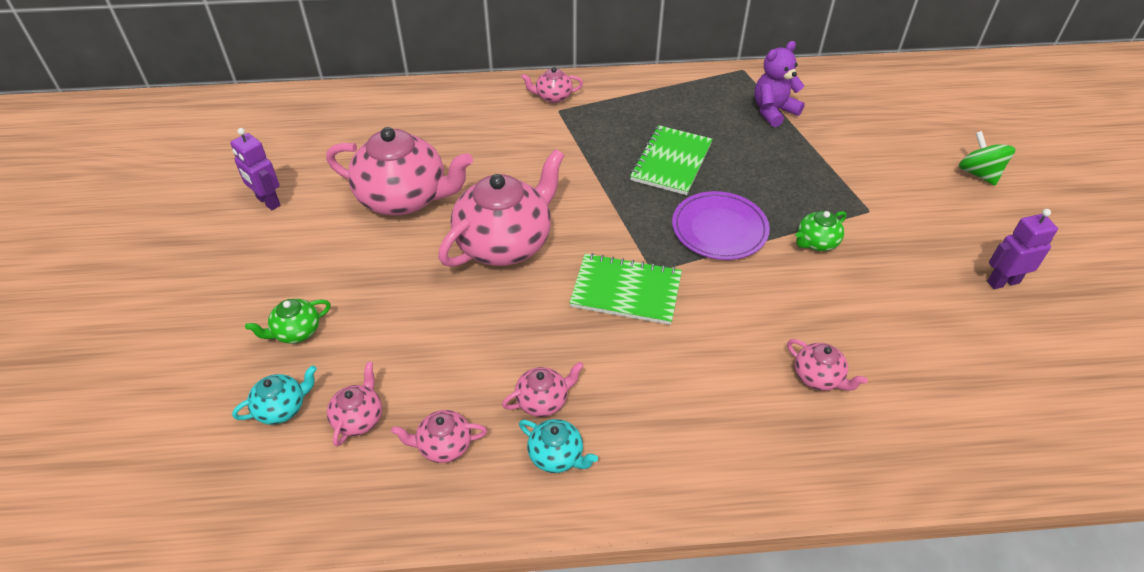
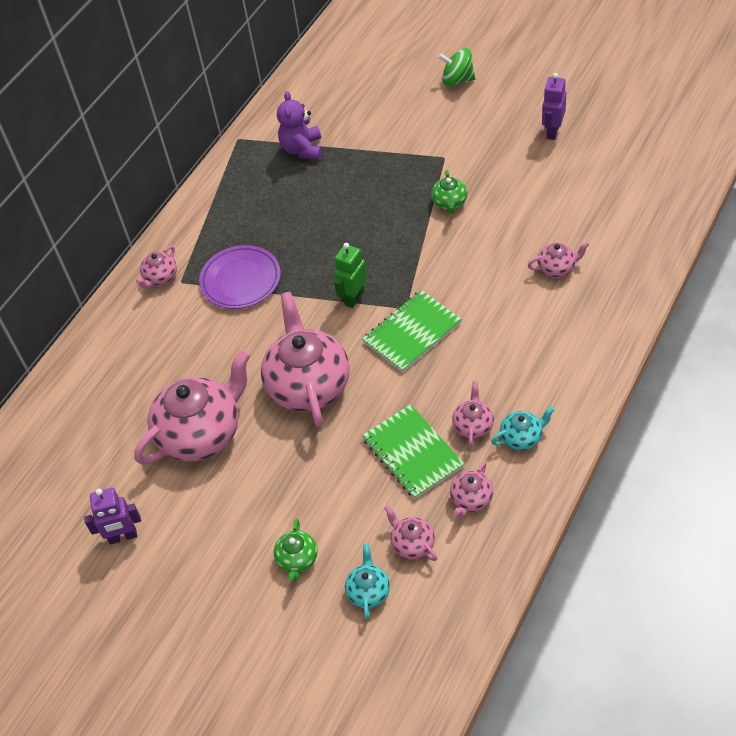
camera: 50 degrees left, 5 degrees up
green notebook [630,125,713,195] -> green notebook moved to [362,404,464,499]
purple plate [672,191,770,260] -> purple plate moved to [199,245,281,309]
none -> green robot [334,243,368,308]

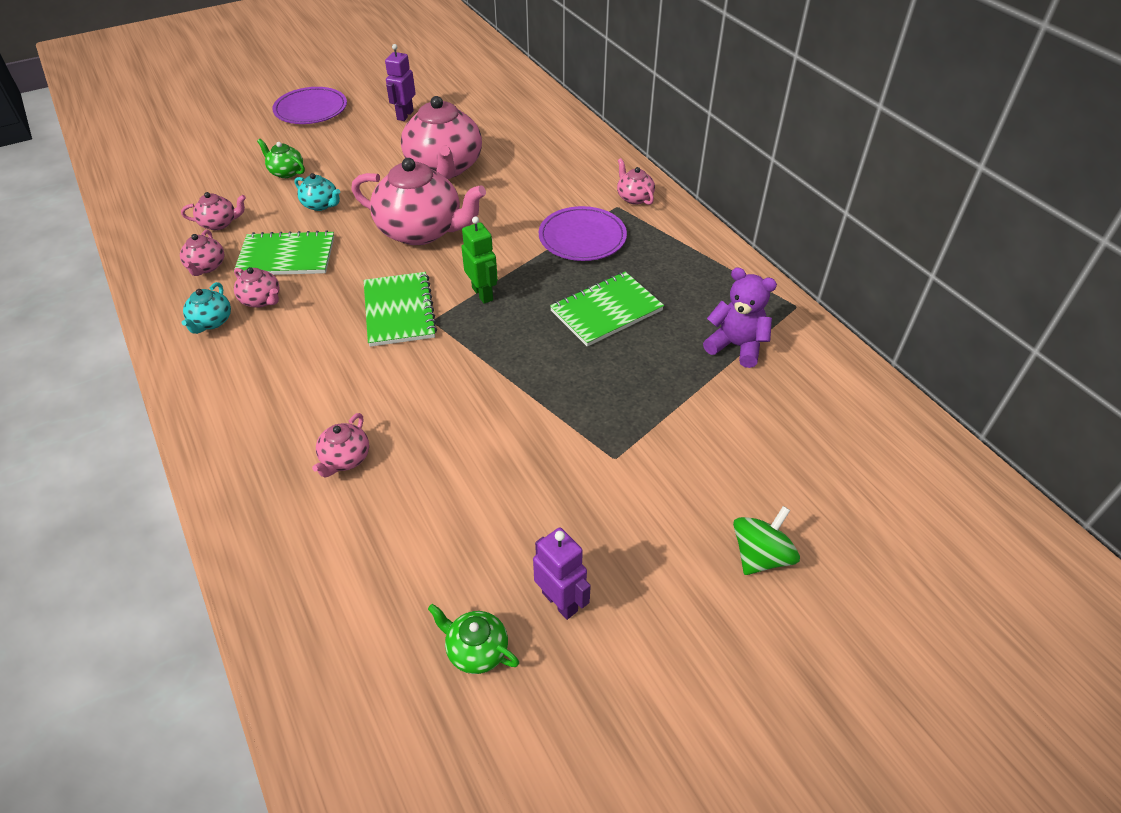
camera: 115 degrees right, 5 degrees down
turquoise teapot [345,544,390,619] -> turquoise teapot moved to [294,173,340,211]
green teapot [431,170,467,214] -> green teapot moved to [428,604,519,674]
pink teapot [450,462,493,518] -> pink teapot turned 150 degrees counterclockwise [180,230,224,276]
none -> purple plate [272,87,347,124]
none -> green notebook [550,272,664,347]

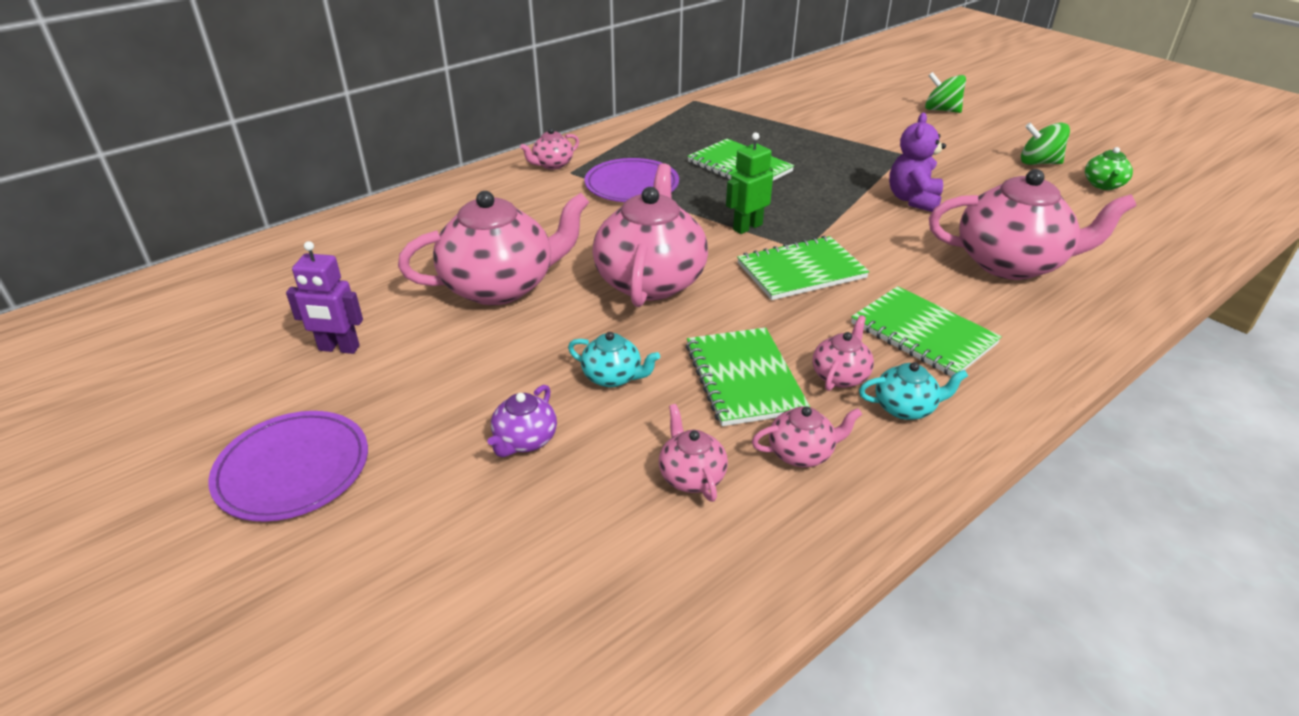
camera: 100 degrees left, 10 degrees down
green teapot [257,139,305,178] -> purple teapot [487,385,557,457]
turquoise teapot [294,173,340,211] -> turquoise teapot turned 90 degrees clockwise [568,332,660,387]
pink teapot [312,413,369,477] -> pink teapot [929,169,1137,280], size x2.20
purple robot [533,528,591,620] -> green spinning top [1021,123,1070,165]
purple teddy bear [703,267,777,368] -> purple teddy bear moved to [889,113,946,212]
none -> green notebook [851,286,1002,376]

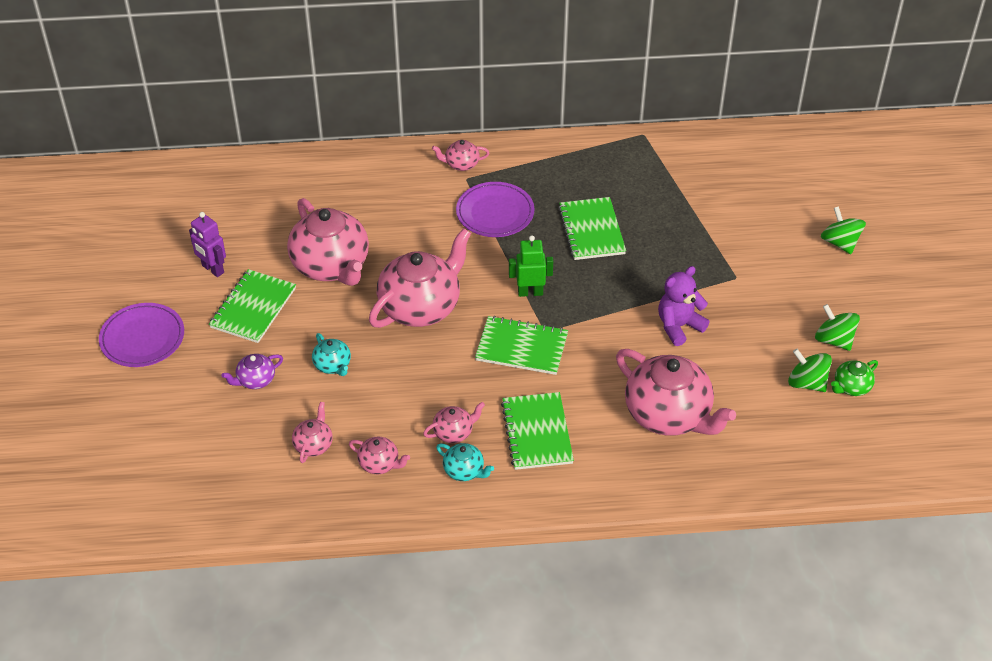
camera: 35 degrees right, 10 degrees up
pink teapot [398,191,589,305] -> pink teapot turned 45 degrees clockwise [287,198,369,286]
green notebook [686,327,810,426] -> green notebook moved to [209,269,296,343]
none -> green spinning top [788,349,832,392]

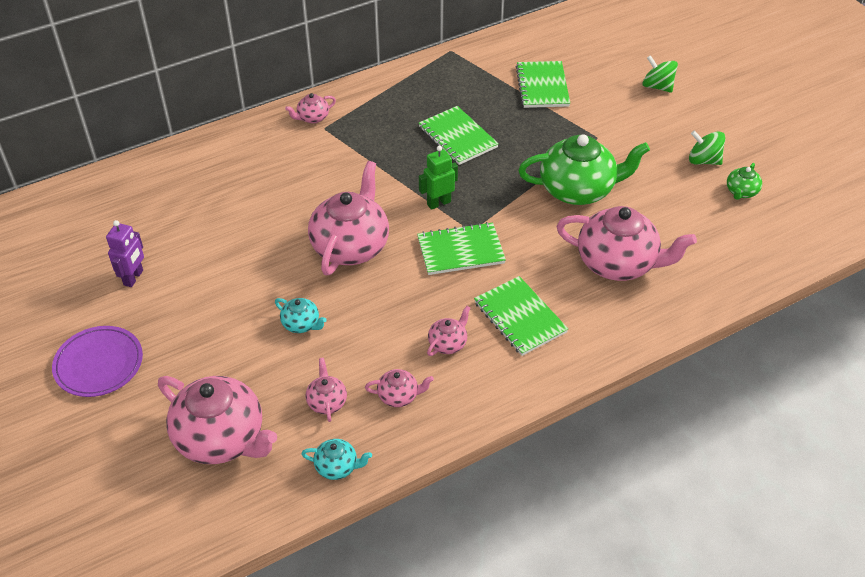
camera: 25 degrees left, 0 degrees up
purple robot [189,212,226,277] -> purple robot turned 90 degrees counterclockwise [106,220,144,287]
green notebook [209,269,296,343] -> green notebook moved to [516,61,570,108]
purple teapot [222,354,283,389] -> none
pink teapot [287,198,369,286] -> pink teapot moved to [158,376,277,464]
turquoise teapot [436,443,494,481] -> turquoise teapot moved to [301,439,372,480]
purple plate [456,182,534,237] -> none
purple teddy bear [658,266,709,346] -> green teapot [518,135,650,205]
green spinning top [788,349,832,392] -> none

